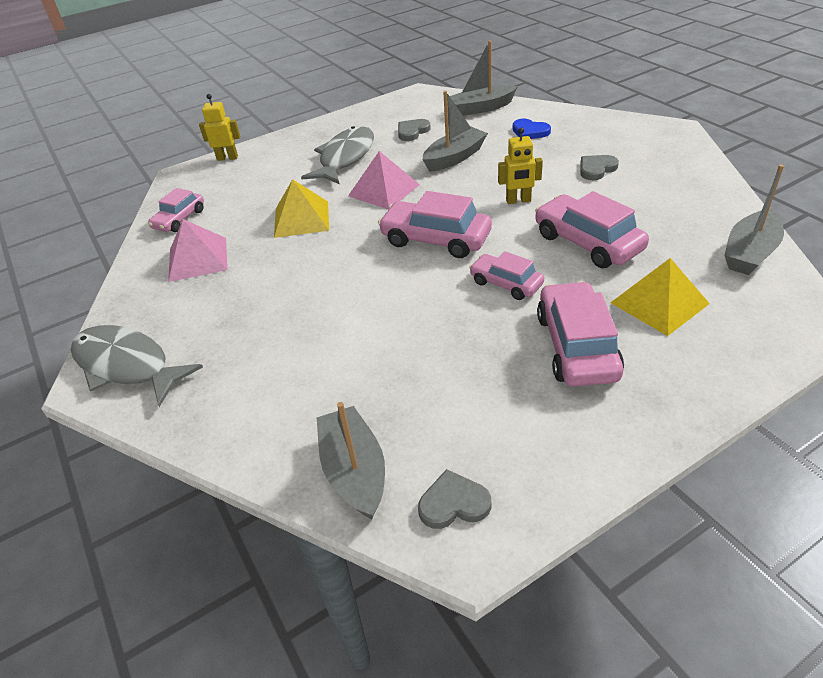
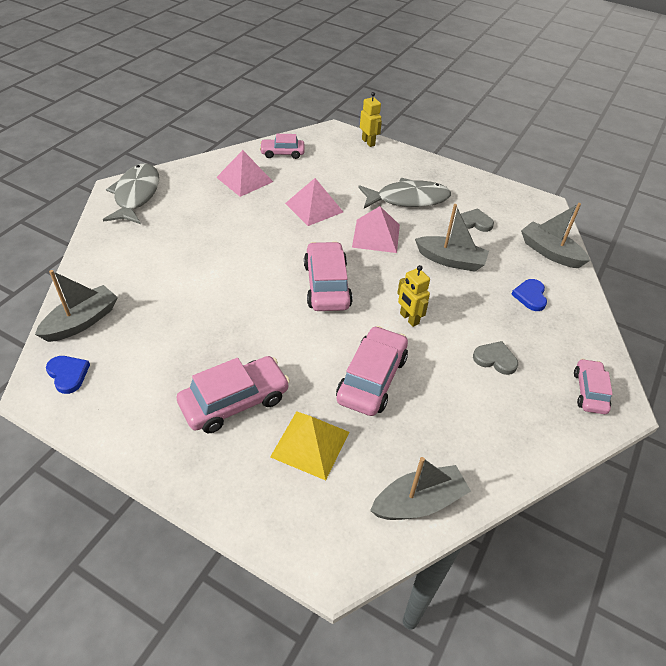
camera: 55 degrees right, 5 degrees up
yellow pyramid [274,179,329,238] -> pink pyramid [285,178,343,226]
grey heart [418,469,491,529] -> blue heart [46,356,90,394]
pink car [469,251,544,300] -> pink car moved to [574,359,613,414]
grey boat [724,165,784,275] -> grey boat turned 150 degrees clockwise [370,457,471,520]

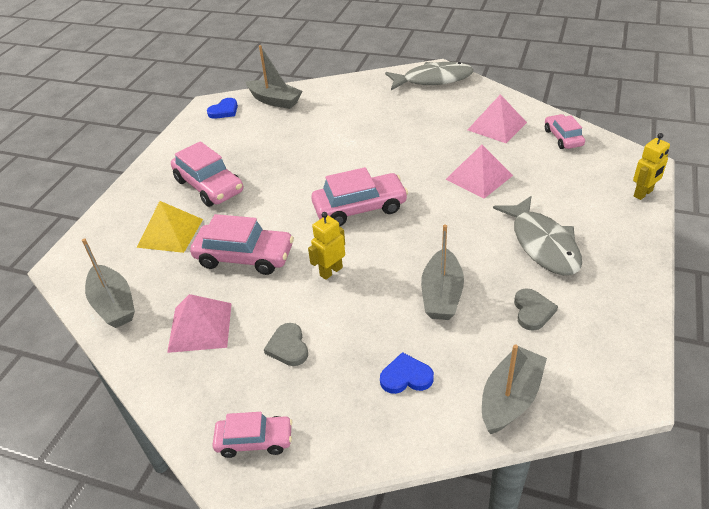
camera: 85 degrees right, 5 degrees down
pink pyramid [352,206,400,253] -> pink pyramid moved to [167,294,232,353]
grey heart [473,341,518,375] -> grey heart turned 150 degrees clockwise [264,323,308,366]

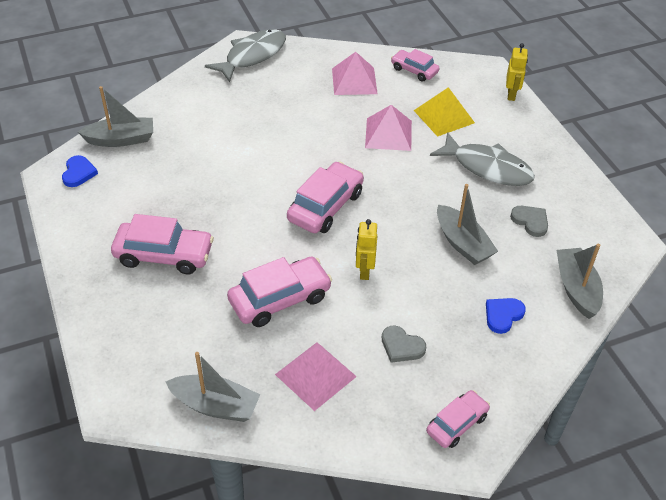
camera: 45 degrees left, 5 degrees up
yellow pyramid [137,201,203,253] -> yellow pyramid moved to [414,87,475,137]

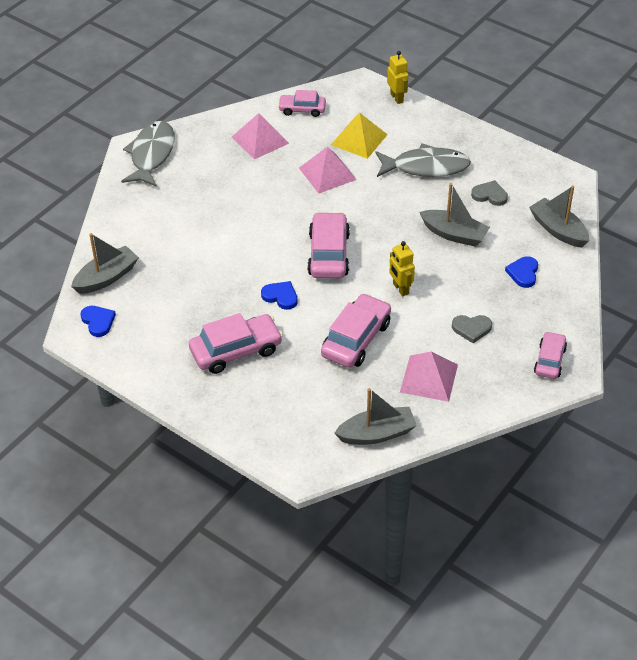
camera: 30 degrees left, 0 degrees up
none -> blue heart [261,281,298,310]

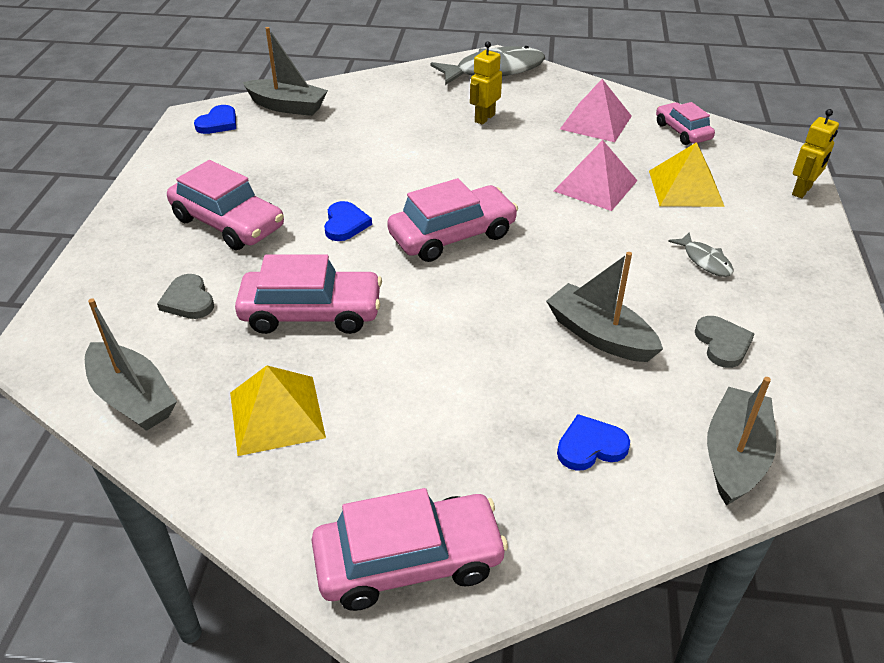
camera: 60 degrees right, 5 degrees down
grey fish [376,143,471,177] -> grey fish [668,232,734,277], size x0.48
yellow robot [389,241,415,296] -> yellow robot moved to [470,41,502,125]
pink pyramid [400,352,458,402] -> yellow pyramid [230,366,326,456]
grey boat [420,183,490,247] -> grey boat turned 135 degrees clockwise [546,252,663,362]
grey heart [452,315,492,343] -> grey heart moved to [157,274,214,319]
pink car [534,331,567,379] -> pink car [312,488,508,611], size x1.63

